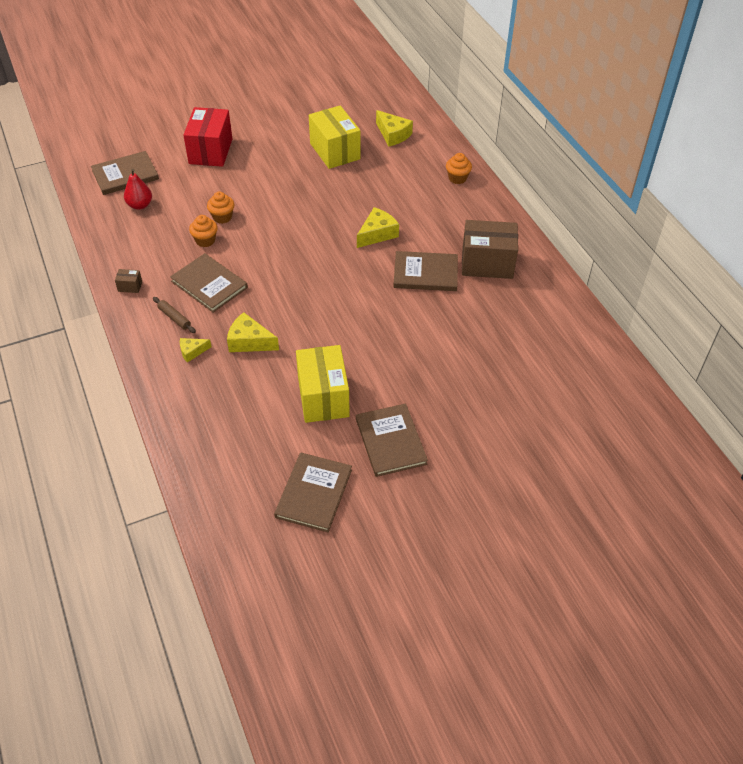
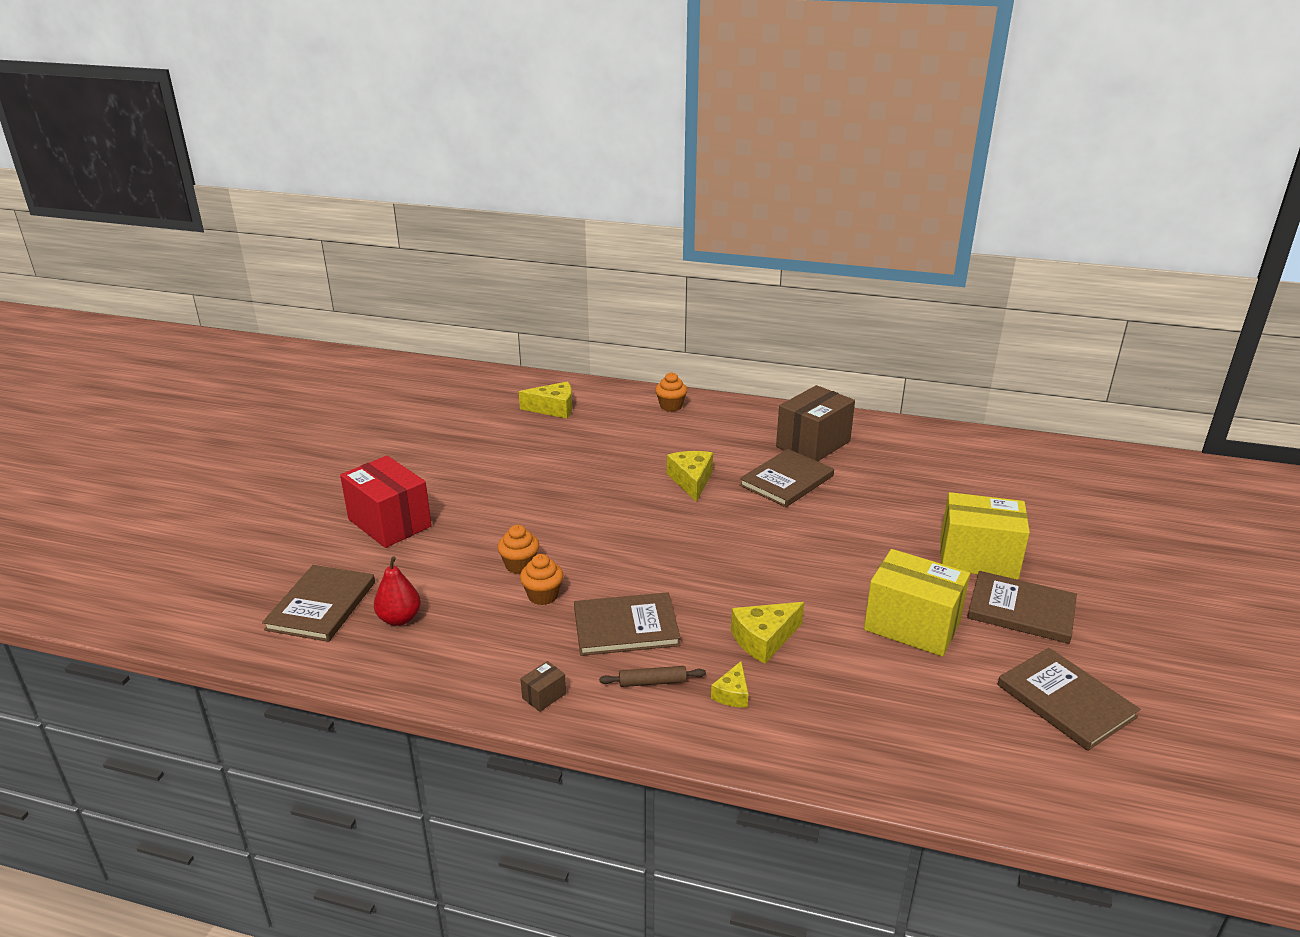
camera: 50 degrees left, 20 degrees down
yellow box [309,106,361,169] -> yellow box moved to [940,492,1030,580]

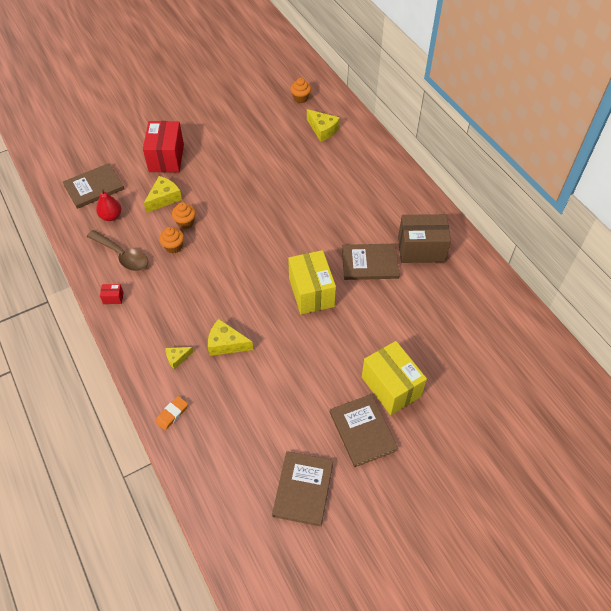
camera: 45 degrees right, 25 degrees up
brown box [520,661,566,712] -> red box [100,284,124,304]
brown book [574,592,681,656] -> none
brown rolling pin [599,666,706,687] -> none
orange cupcake [655,372,687,412] -> orange cupcake moved to [290,78,311,103]
yellow cheese [667,451,713,502] -> yellow cheese moved to [144,176,182,213]
yellow box [864,549,970,657] -> yellow box moved to [288,250,336,314]
none -> brown spoon [87,230,148,271]
none -> orange eraser [155,396,188,430]

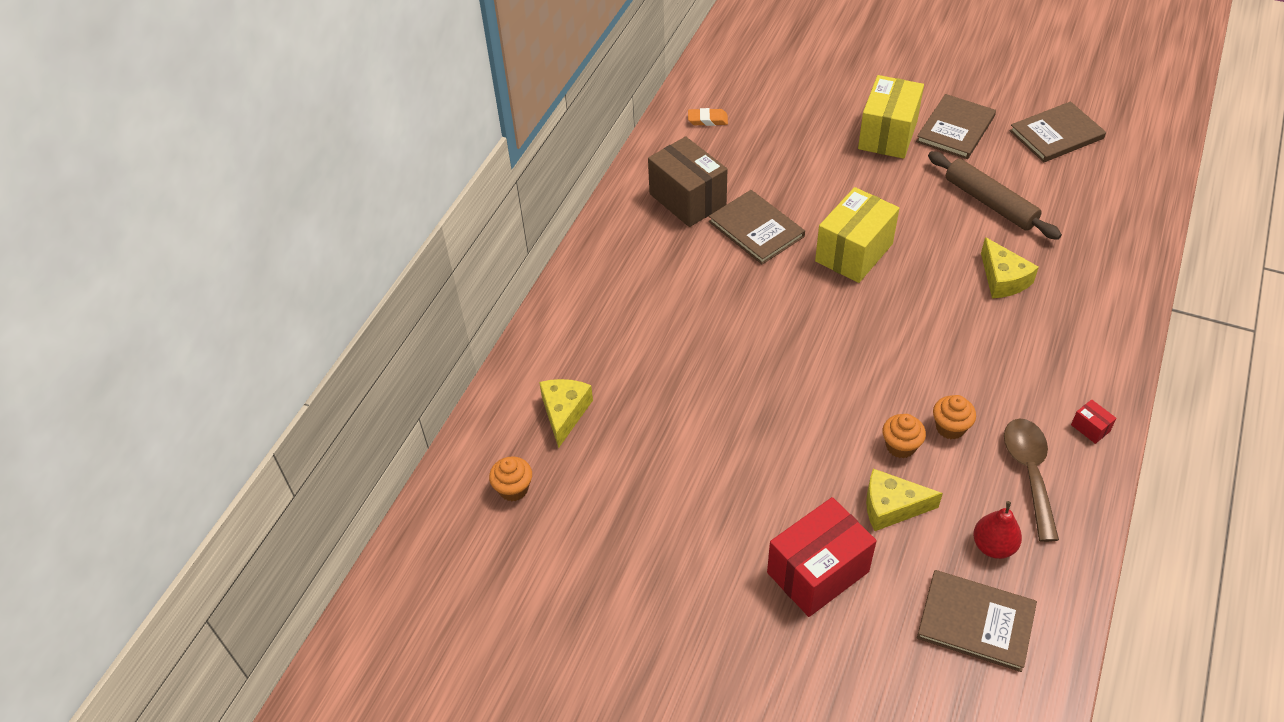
camera: 125 degrees left, 5 degrees down
orange eraser [155,396,188,430] -> orange eraser moved to [688,108,728,126]
yellow cheese [166,347,193,369] -> none
none -> brown rolling pin [928,151,1062,240]

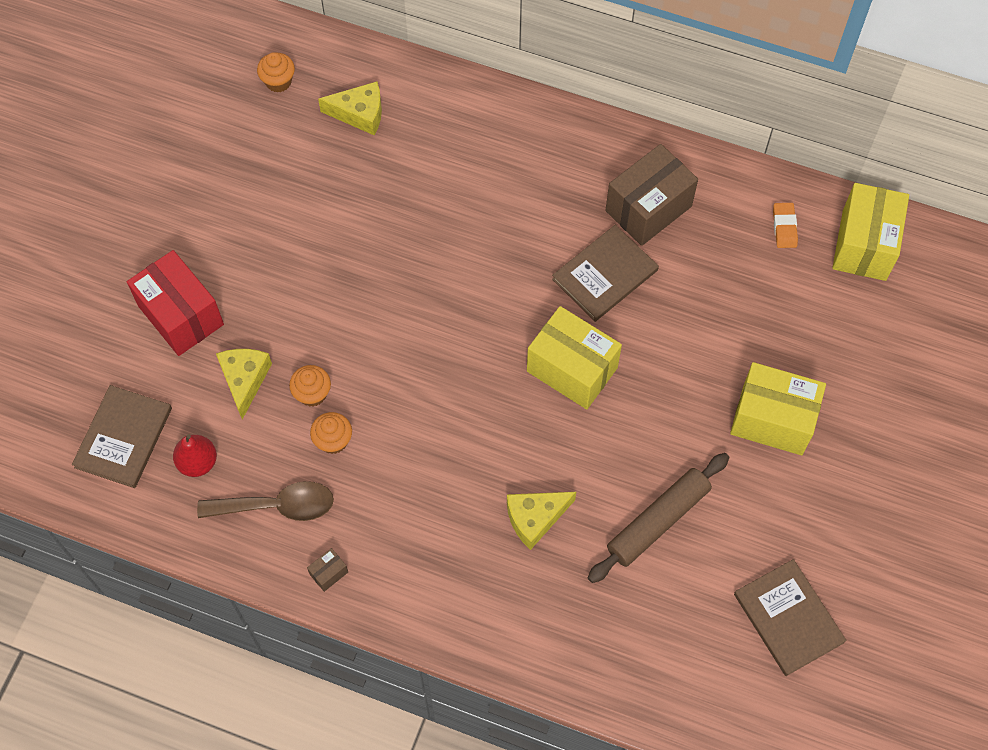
camera: 85 degrees right, 15 degrees up
brown book [916,94,996,159] -> none
red box [1071,399,1117,444] -> brown box [307,548,348,592]
none -> yellow box [832,183,909,281]

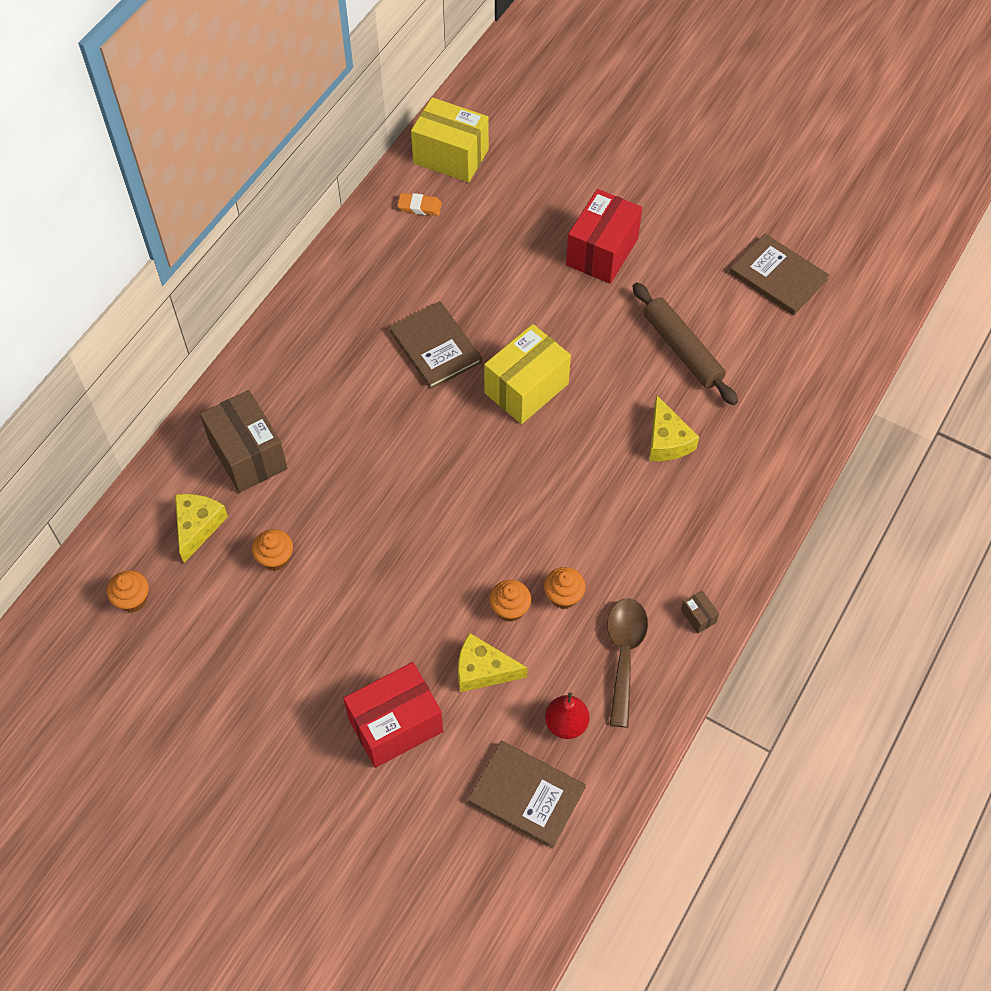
camera: 80 degrees left, 5 degrees down
brown box [605,144,698,246] -> brown box moved to [200,390,287,493]
yellow box [730,362,826,455] -> red box [566,189,642,284]
brown book [734,559,846,676] -> brown book turned 60 degrees clockwise [730,234,829,315]
none -> orange cupcake [252,529,293,571]

